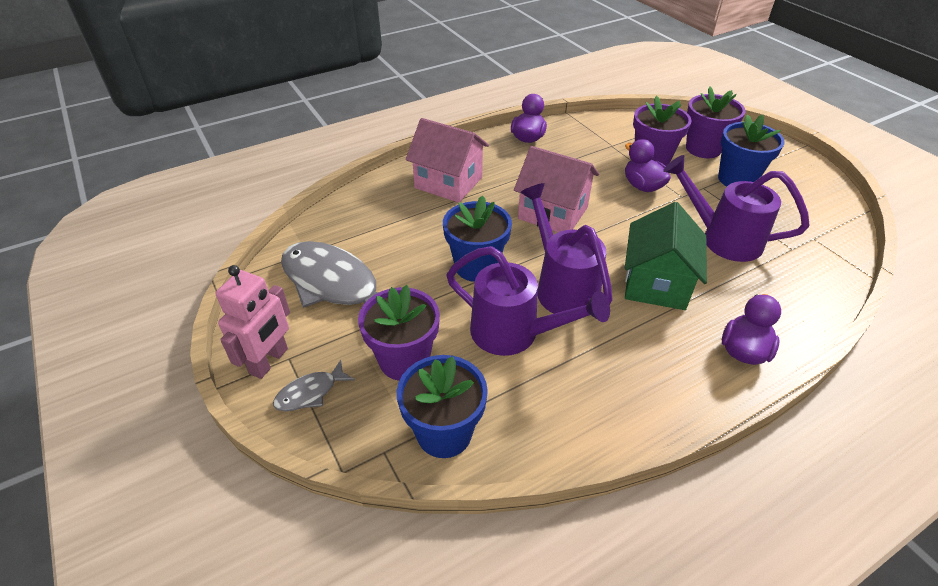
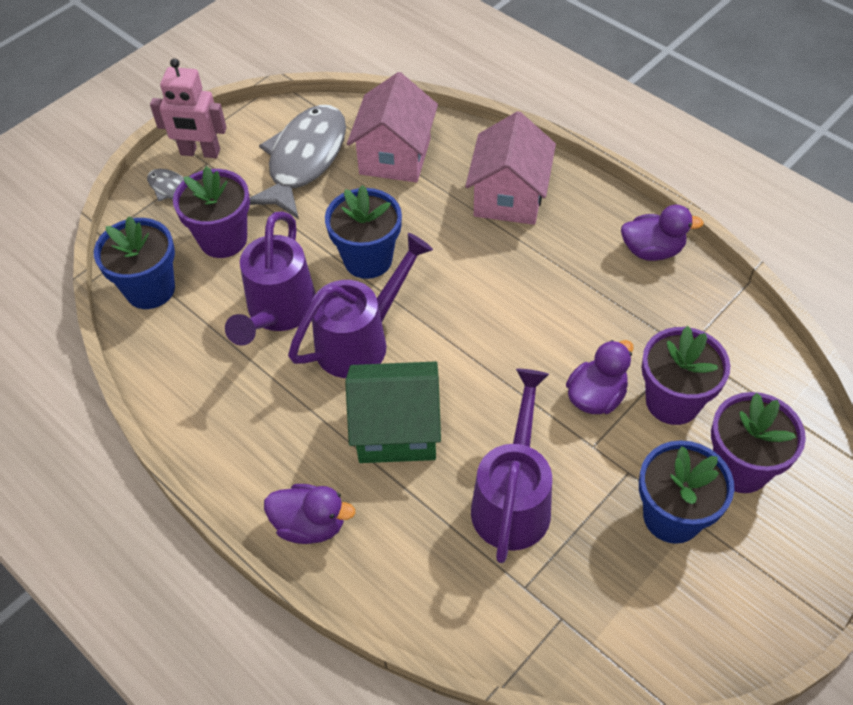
camera: 75 degrees right, 10 degrees up
pink house [514,146,599,232] -> pink house moved to [347,72,438,182]

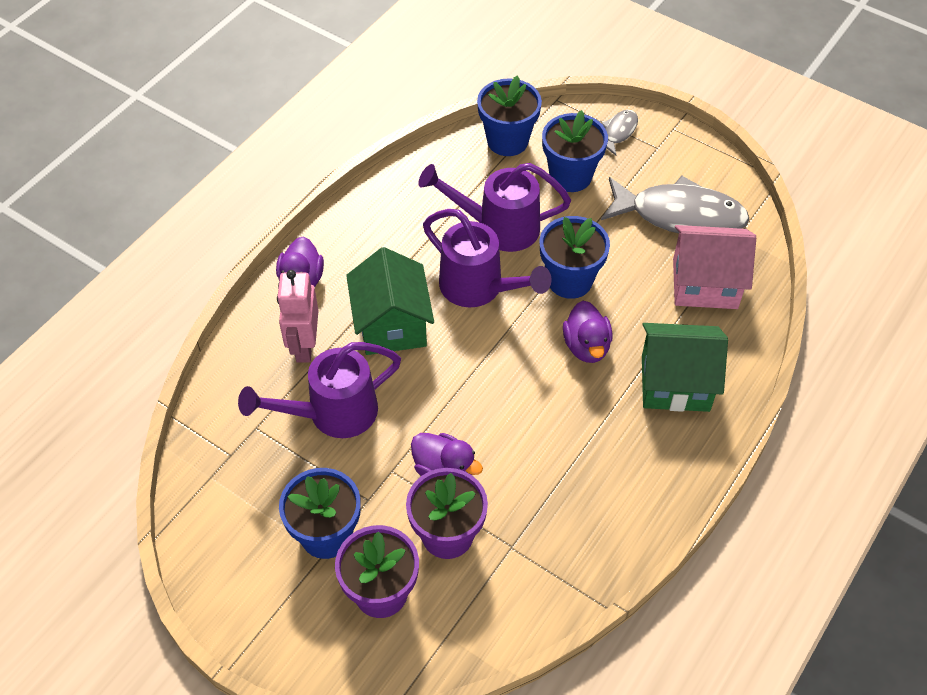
camera: 80 degrees right, 0 degrees up
pink robot [150,58,227,158] -> pink robot moved to [277,270,318,363]
purple flower pot [173,166,250,258] -> blue flower pot [542,110,608,192]
pink house [465,111,556,225] -> green house [642,323,728,412]
purple watering can [471,369,552,563] -> purple watering can turned 150 degrees clockwise [238,342,401,438]
purple duck [621,205,704,261] -> purple duck moved to [563,301,613,363]

